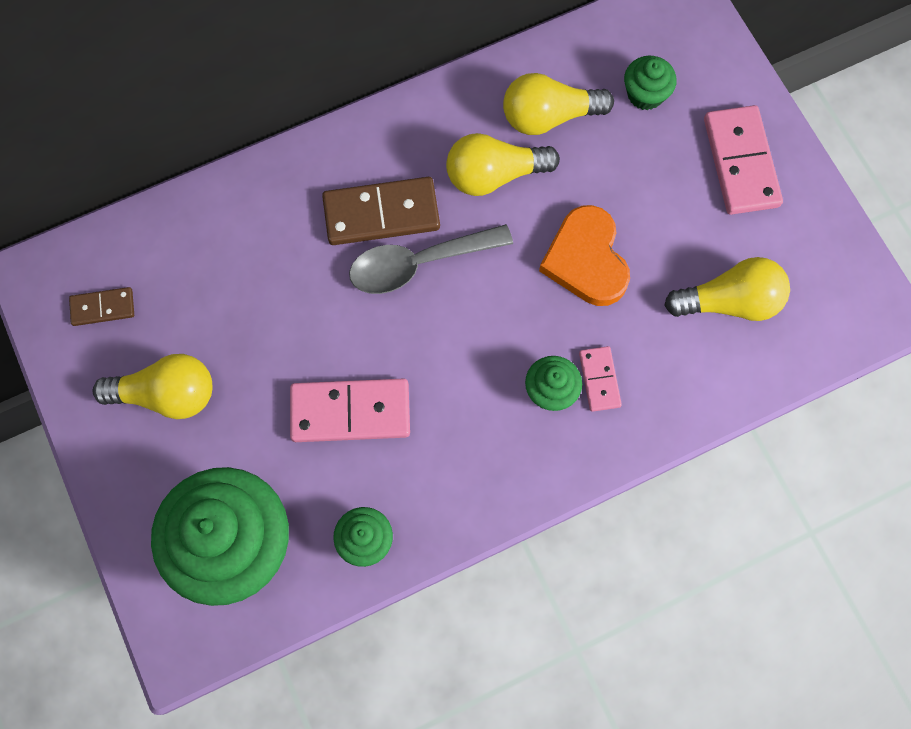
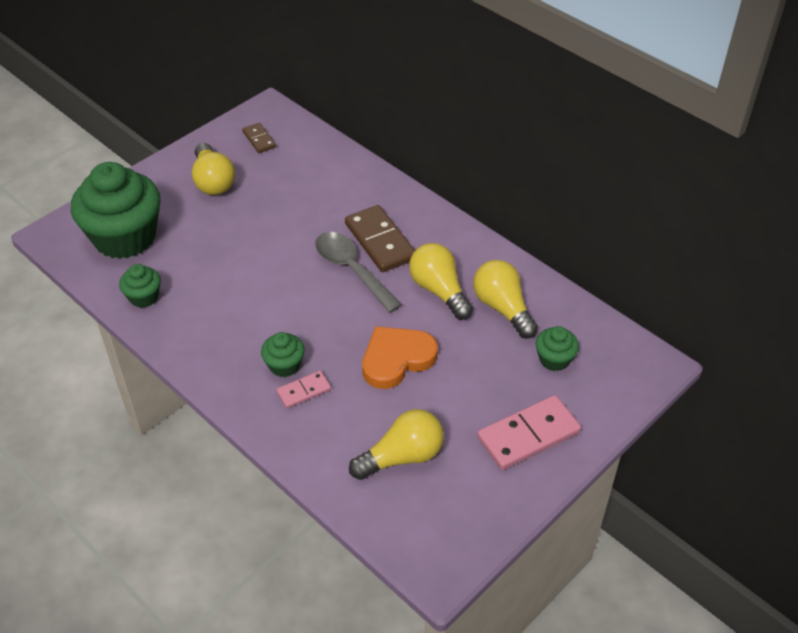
camera: 70 degrees right, 25 degrees down
pink domino [290,379,410,442] -> none
yellow light bulb [664,257,790,321] -> yellow light bulb turned 90 degrees counterclockwise [349,409,444,480]

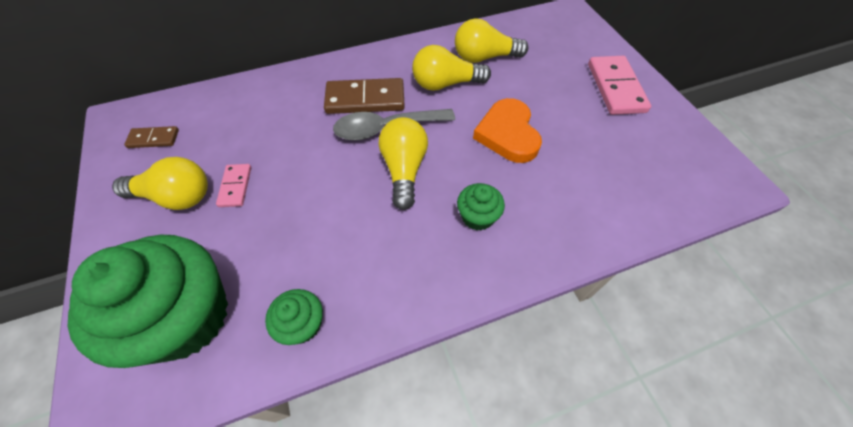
camera: 65 degrees left, 10 degrees up
pink domino [276,371,331,408] -> pink domino moved to [216,164,251,207]
yellow light bulb [349,409,444,480] -> yellow light bulb moved to [379,117,428,210]
green cupcake [536,326,579,371] -> none

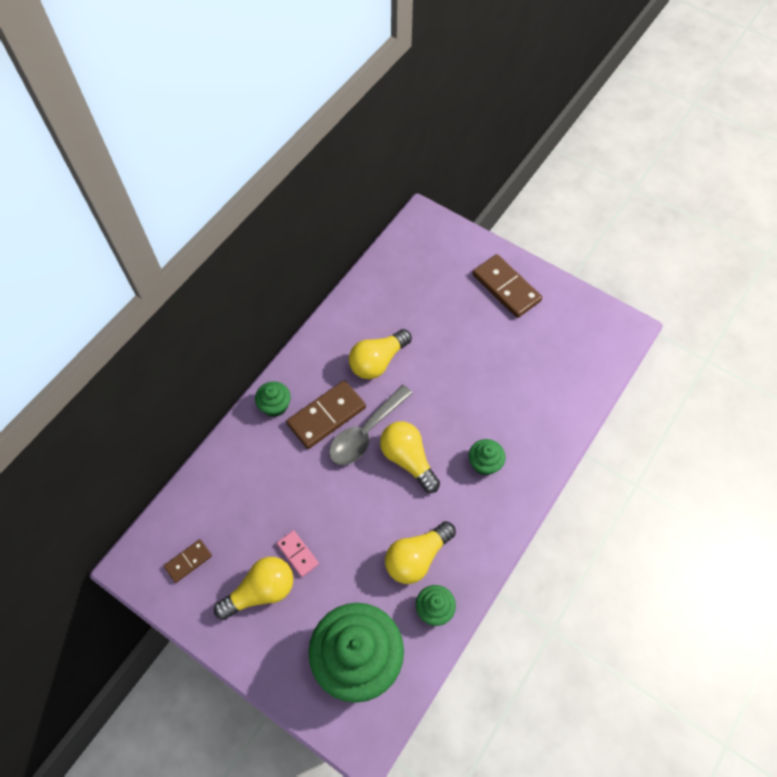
camera: 35 degrees left, 5 degrees up
yellow light bulb [455,18,528,63] -> yellow light bulb moved to [385,521,456,584]
orange heart [473,98,542,163] -> none
pink domino [588,56,651,115] -> brown domino [472,254,542,318]
none -> green cupcake [255,381,291,417]

